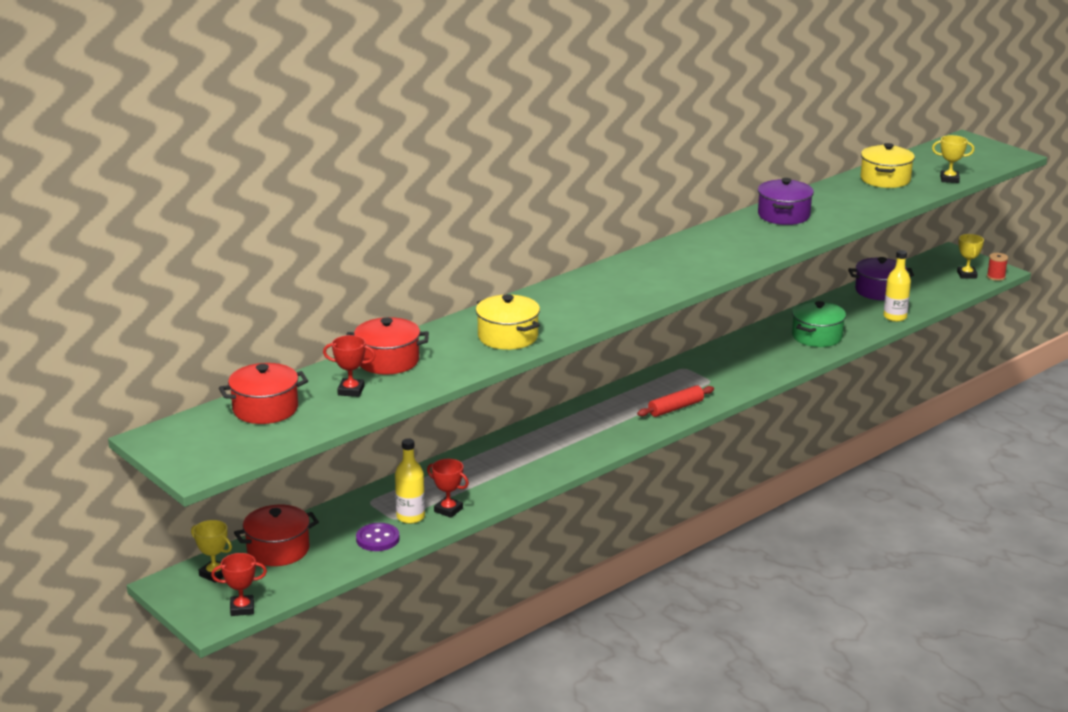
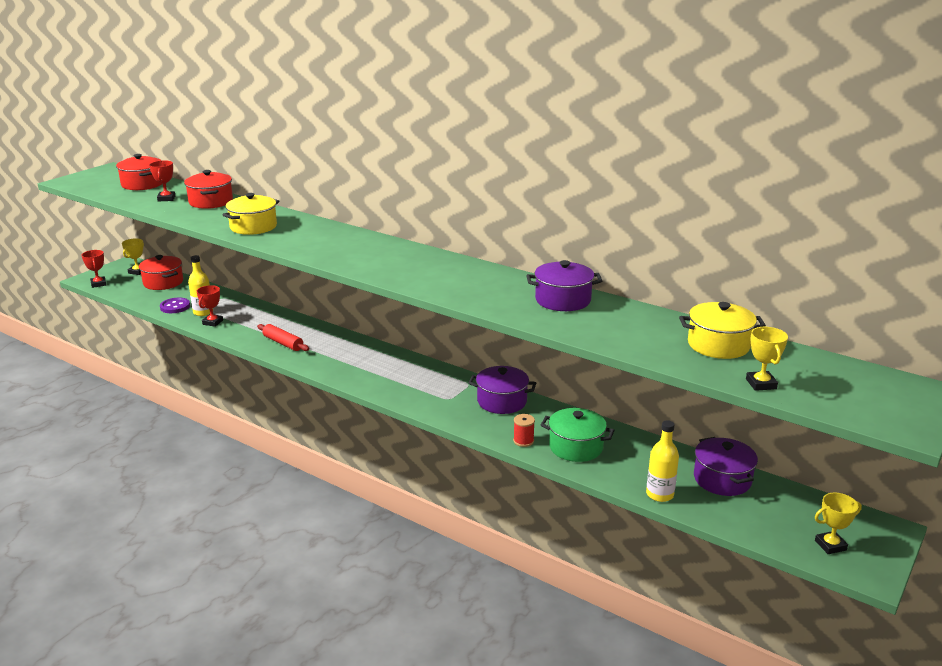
camera: 75 degrees right, 0 degrees up
red rolling pin [637,385,714,417] -> red rolling pin moved to [257,324,309,351]
red spool [987,253,1008,281] -> red spool moved to [513,414,535,447]
none -> purple pot [469,366,536,414]

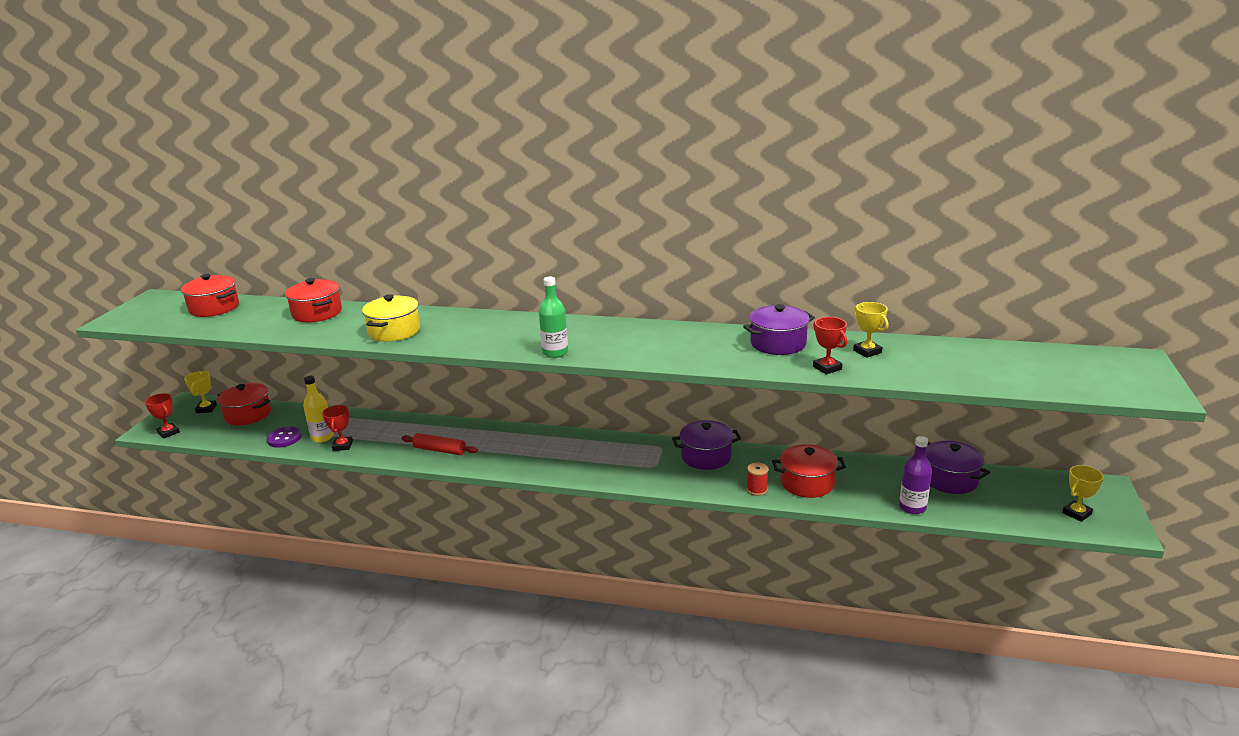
camera: 20 degrees left, 0 degrees up
red trophy [149,160,175,201] -> red trophy moved to [813,317,847,375]
green pot [541,408,615,462] -> red pot [772,444,846,498]
yellow bottle [646,420,679,502] -> purple bottle [899,436,932,514]
yellow pot [679,302,766,359] -> none
yellow trophy [746,327,788,391] -> yellow trophy moved to [853,302,888,358]
none -> green bottle [539,277,568,358]

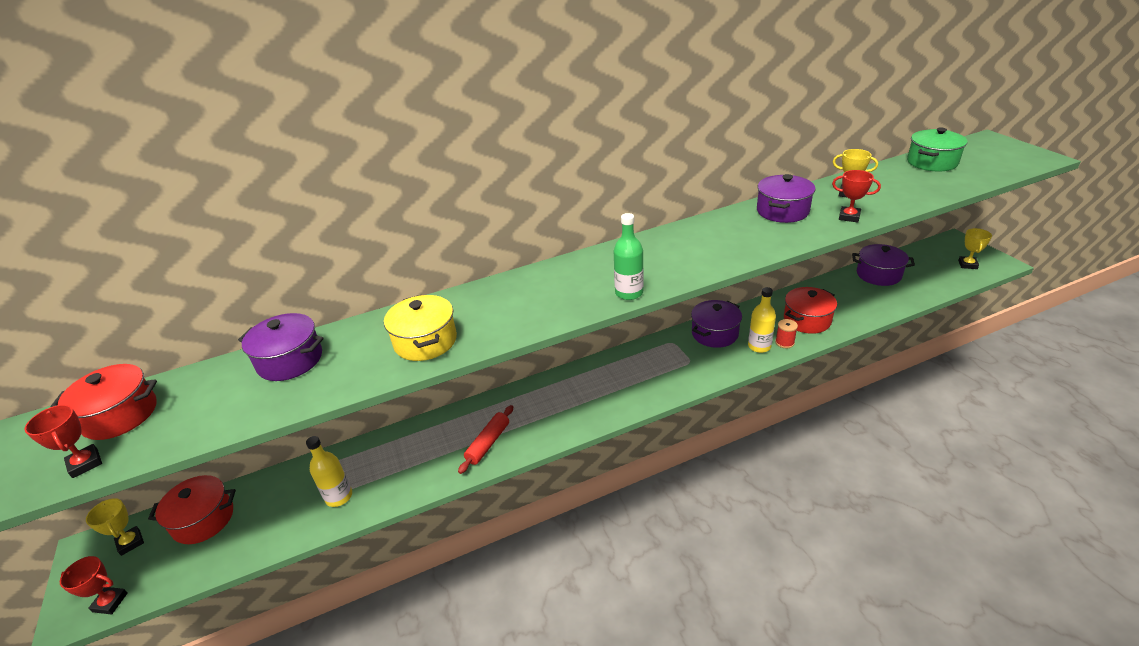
camera: 35 degrees left, 10 degrees up
purple button [266,426,302,448] -> none
red pot [285,278,342,322] -> purple pot [238,313,324,381]
red trophy [322,405,353,451] -> red trophy moved to [25,405,102,478]
red rolling pin [401,433,478,455] -> red rolling pin turned 45 degrees counterclockwise [458,405,513,474]
purple bottle [899,436,932,514] -> none
none -> yellow bottle [748,287,776,353]
none -> green pot [907,127,967,172]

